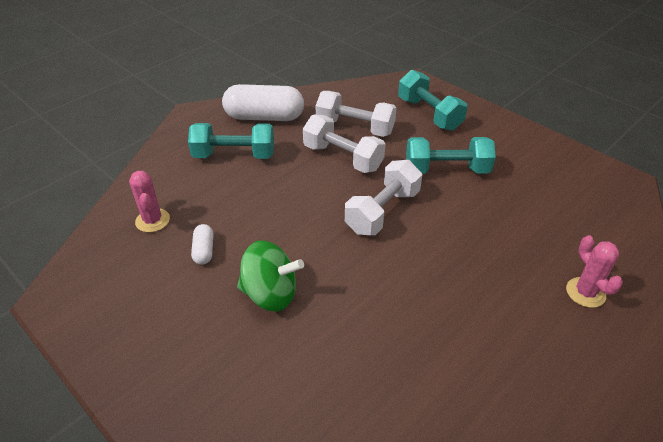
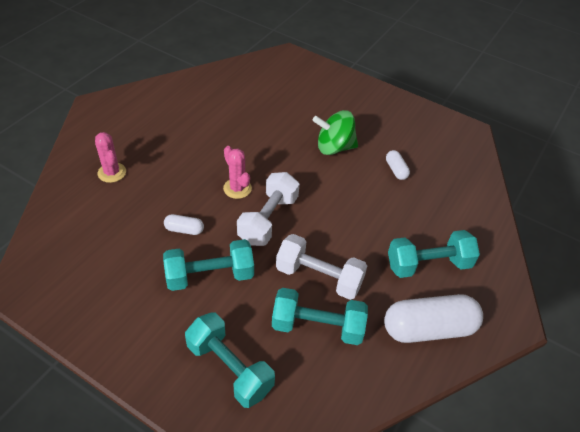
camera: 165 degrees right, 5 degrees up
pink cactus [129,171,170,232] -> pink cactus moved to [223,146,252,199]
white dumbbell [316,91,396,137] -> turquoise dumbbell [272,288,368,345]
none -> white capsule [164,214,204,235]

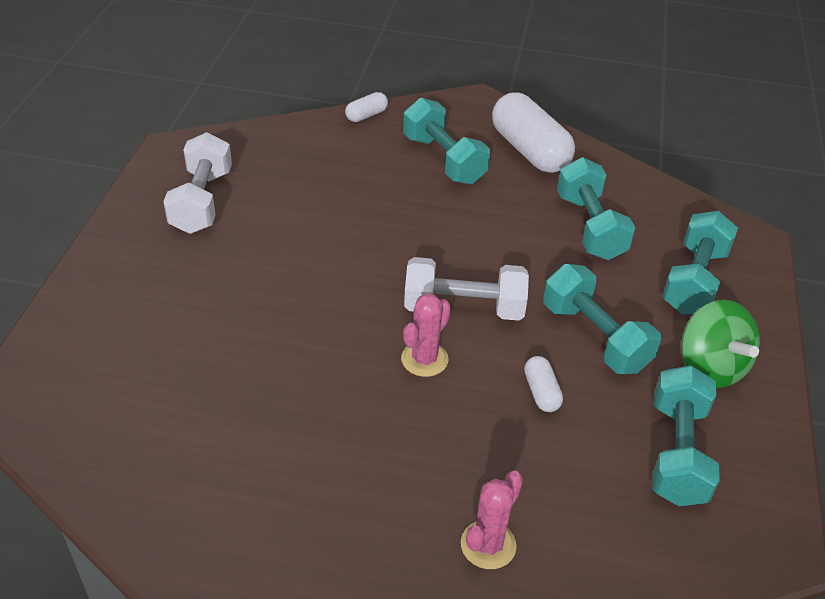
camera: 110 degrees left, 5 degrees down
white dumbbell [276,234,367,300] -> white dumbbell moved to [163,132,232,234]
green spinning top [313,110,358,155] -> green spinning top moved to [681,300,760,388]
white capsule [386,150,410,180] -> white capsule moved to [345,92,388,122]
none -> turquoise dumbbell [652,365,720,506]

